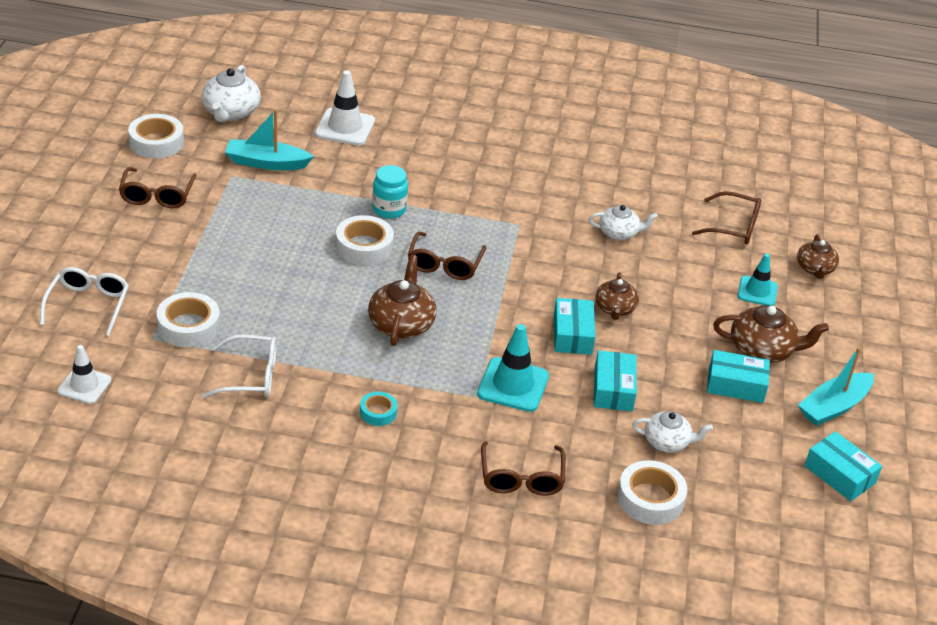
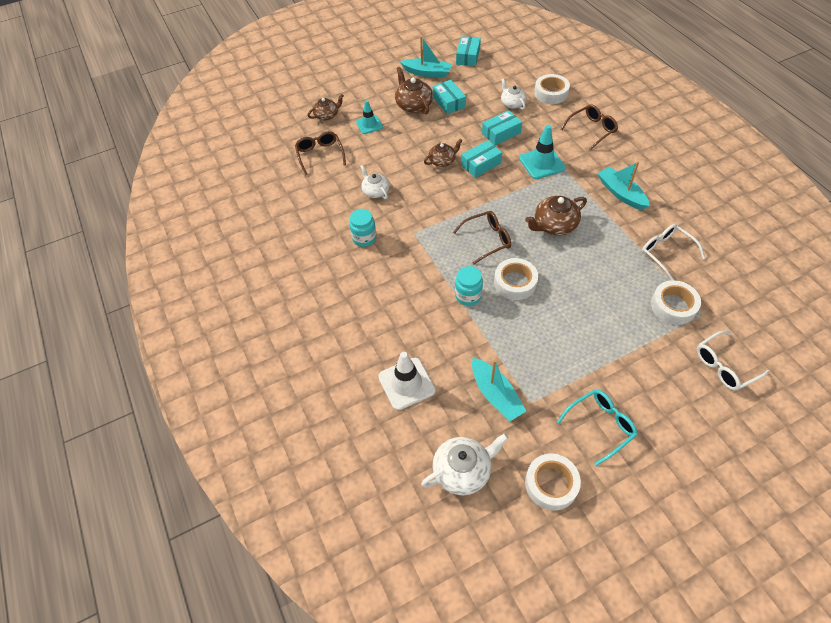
camera: 120 degrees left, 15 degrees up
white traffic cone [57,345,112,404] -> none
brown glasses [119,167,196,208] -> turquoise glasses [557,389,637,466]
turquoise tape [360,392,397,426] -> turquoise boat [598,162,649,210]
none -> turquoise jar [349,209,377,247]

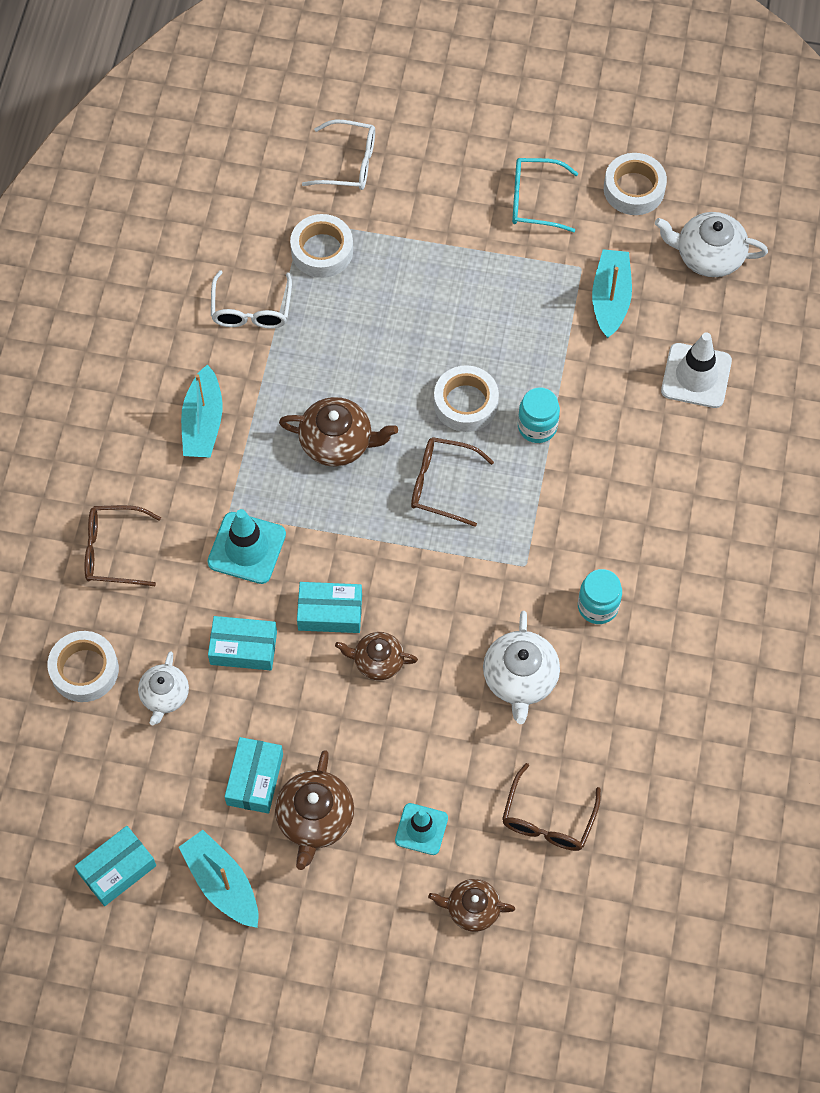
camera: 145 degrees left, 10 degrees up
white teapot [360,165,389,199] -> white teapot [483,611,560,724], size x1.52

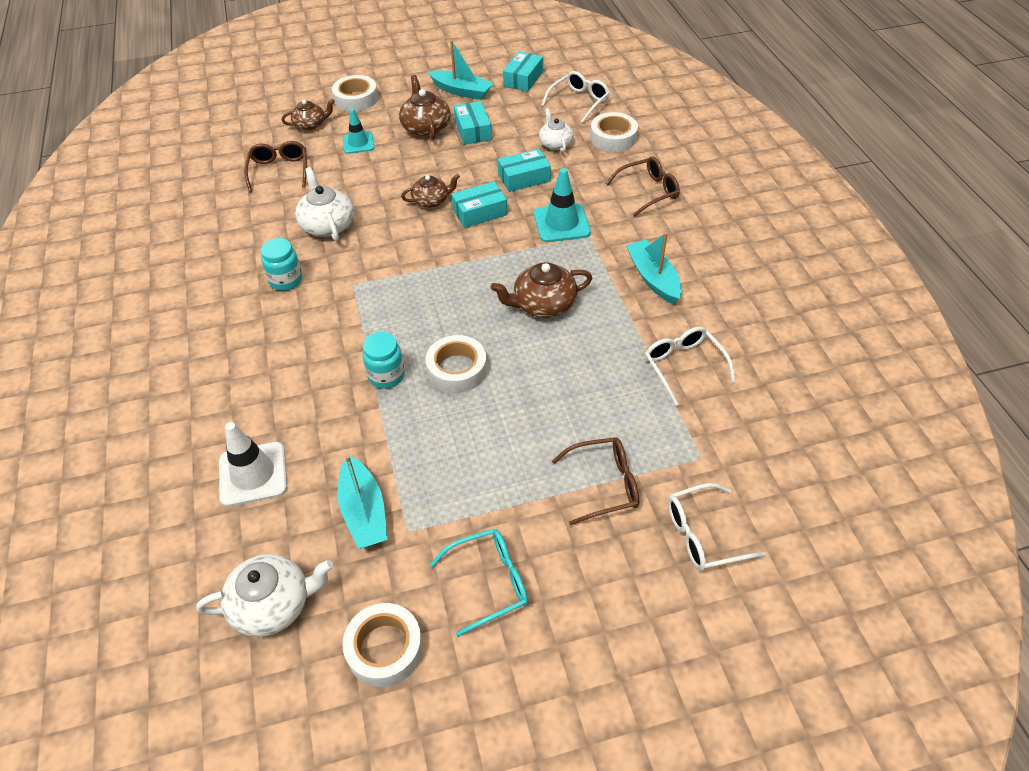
camera: 155 degrees right, 15 degrees down
white tape [290,214,353,278] -> white tape moved to [332,75,378,112]
brown glasses [411,437,494,527] -> brown glasses moved to [552,437,639,525]
none -> white glasses [541,71,610,123]

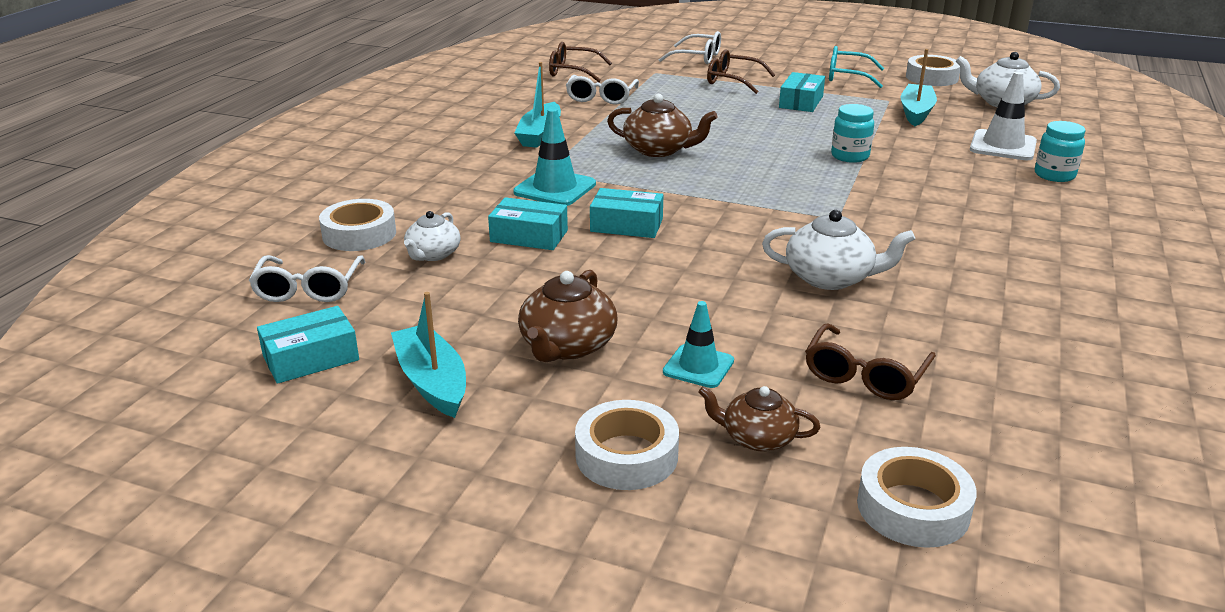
camera: 145 degrees left, 20 degrees down
turquoise jar [261,238,302,291] -> turquoise jar moved to [1035,121,1085,182]
white teapot [295,167,354,241] -> white teapot turned 90 degrees counterclockwise [762,210,915,290]
brown teapot [401,174,460,208] -> none
white tape [425,335,487,393] -> white tape moved to [857,447,977,548]
turquoise box [454,101,492,145] -> turquoise box moved to [779,72,825,112]
white glasses [541,71,610,123] -> white glasses turned 75 degrees counterclockwise [249,255,365,302]
brown glasses [606,156,680,217] -> brown glasses moved to [549,42,612,82]

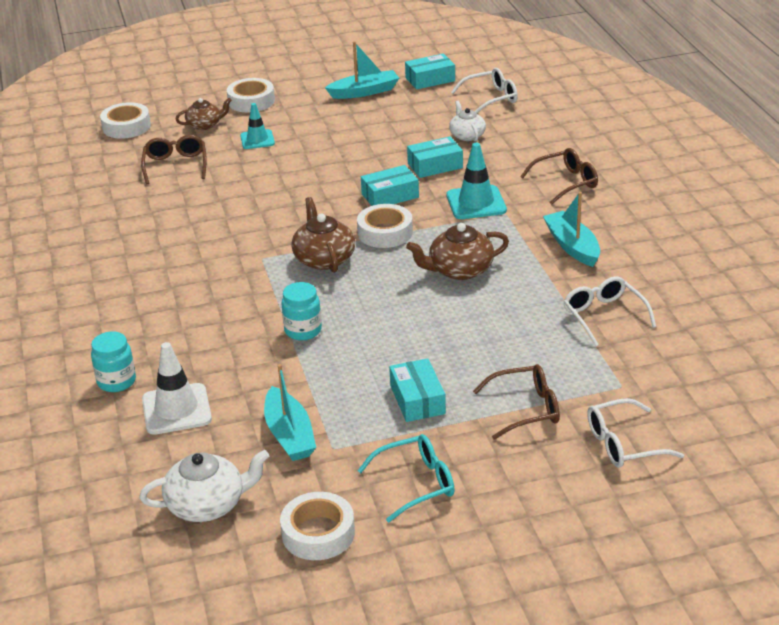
camera: 145 degrees right, 5 degrees up
white glasses [249,255,365,302] -> white glasses turned 105 degrees clockwise [451,68,518,114]
turquoise box [257,306,359,384] -> turquoise box turned 45 degrees clockwise [405,53,455,90]
white tape [319,199,396,251] -> white tape moved to [357,204,413,248]
turquoise boat [391,292,466,418] -> turquoise boat turned 45 degrees counterclockwise [325,41,399,99]
brown teapot [518,270,617,362] -> brown teapot moved to [291,197,355,273]
brown glasses [549,42,612,82] -> brown glasses moved to [520,148,598,205]
white teapot [762,210,915,290] -> none

